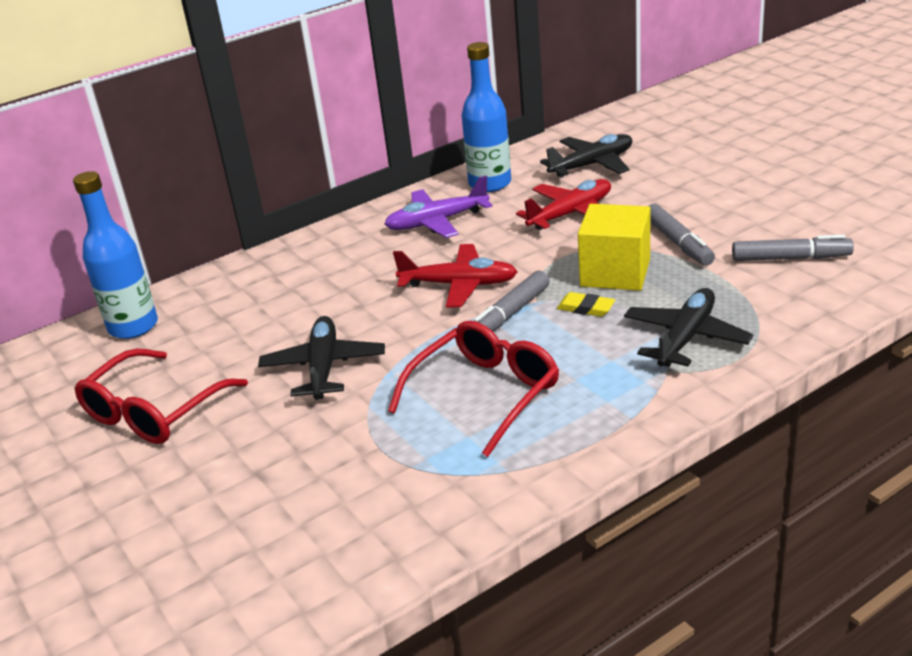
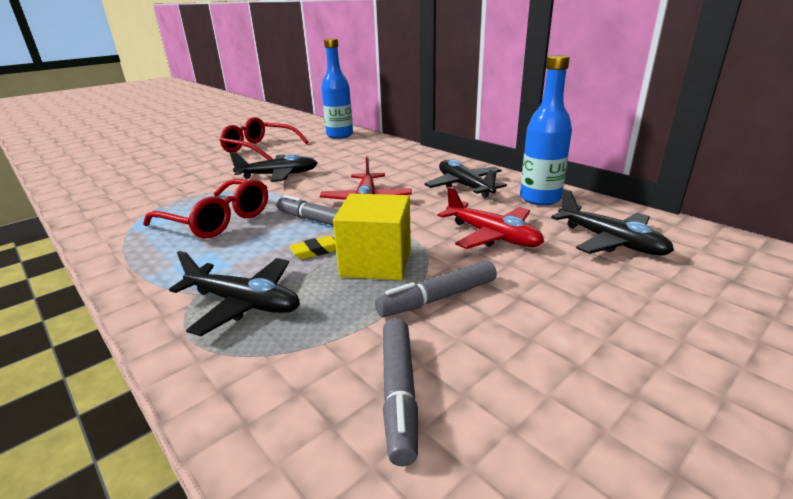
camera: 80 degrees right, 5 degrees down
purple plane [385,176,492,238] -> black plane [424,159,507,198]
yellow eraser [557,292,615,317] -> yellow eraser turned 45 degrees clockwise [289,235,336,259]

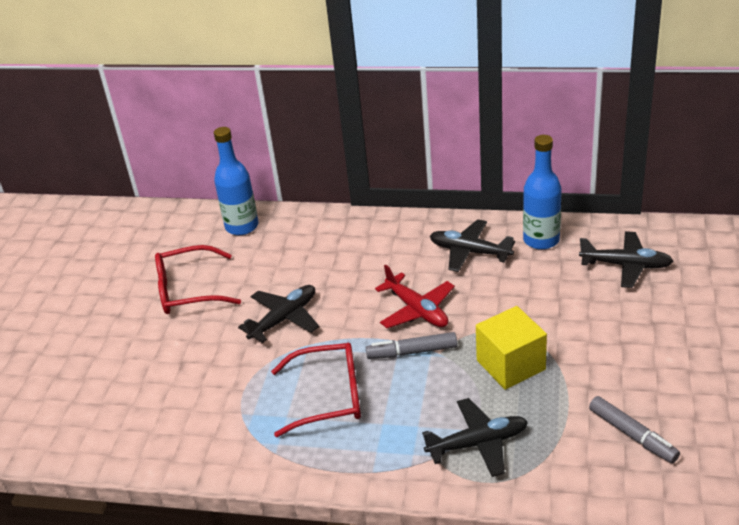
camera: 35 degrees left, 10 degrees up
yellow eraser [289,235,336,259] -> none
grey marker [375,261,497,317] -> none
red plane [438,187,544,249] -> none

